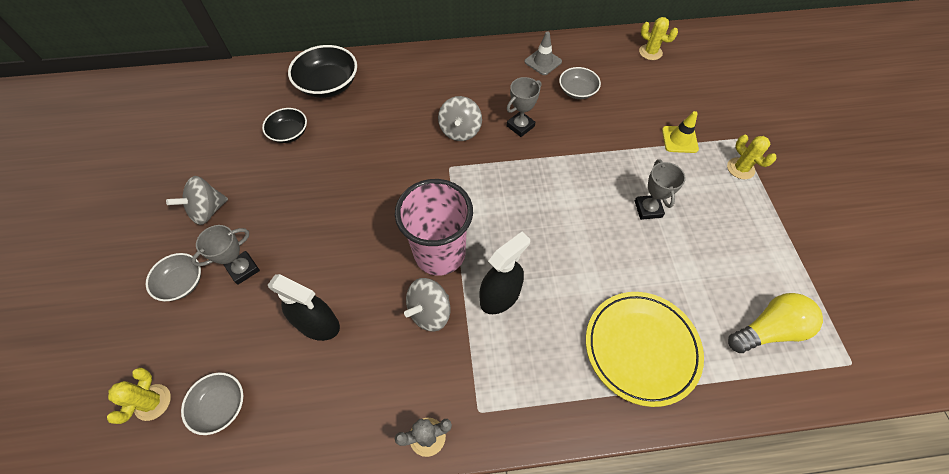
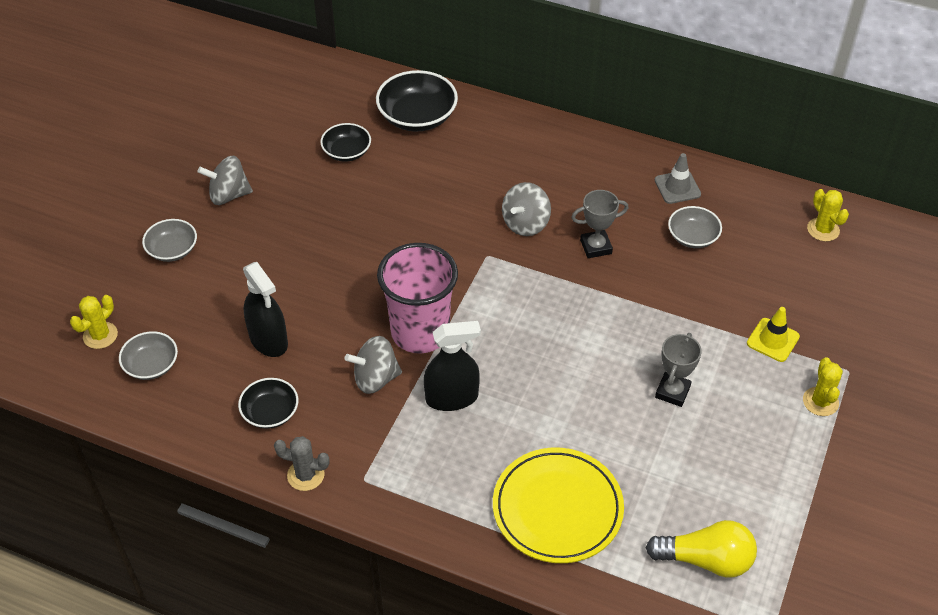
camera: 30 degrees right, 10 degrees down
grey trophy [191,225,260,285] -> none
none -> black bowl [238,378,298,429]

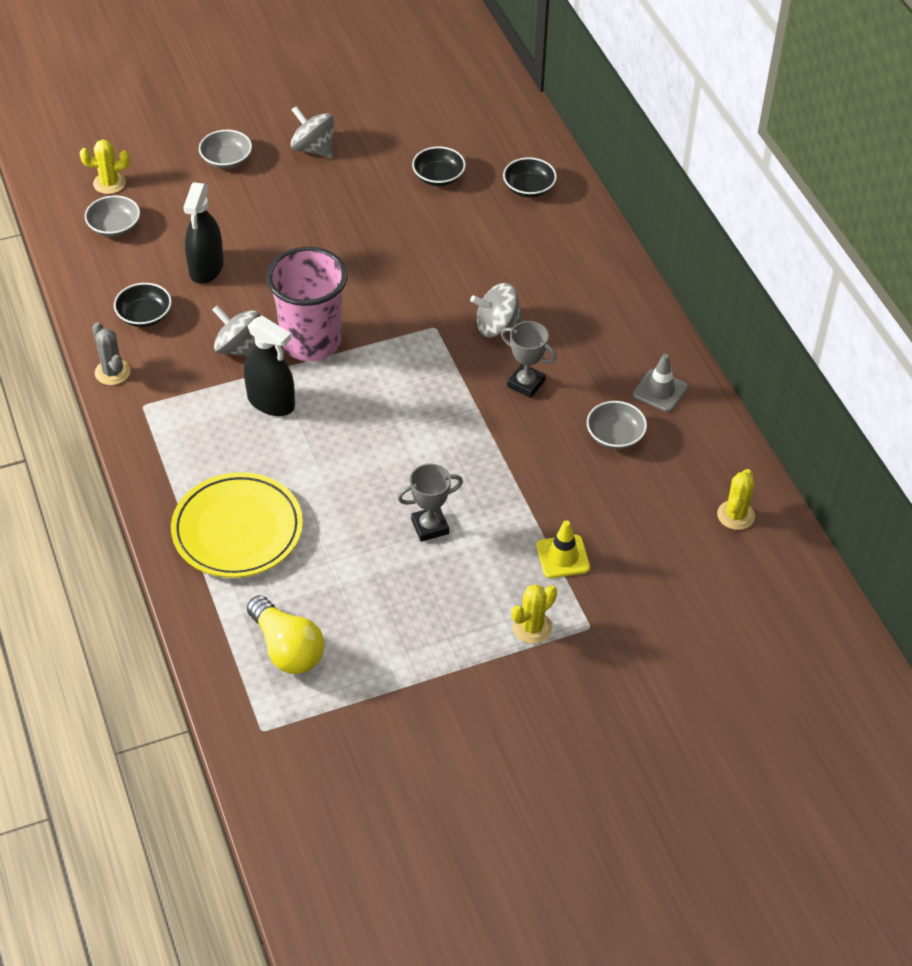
camera: 45 degrees right, 0 degrees up
black bowl [376,70,458,132] -> black bowl [503,157,557,197], size x0.61

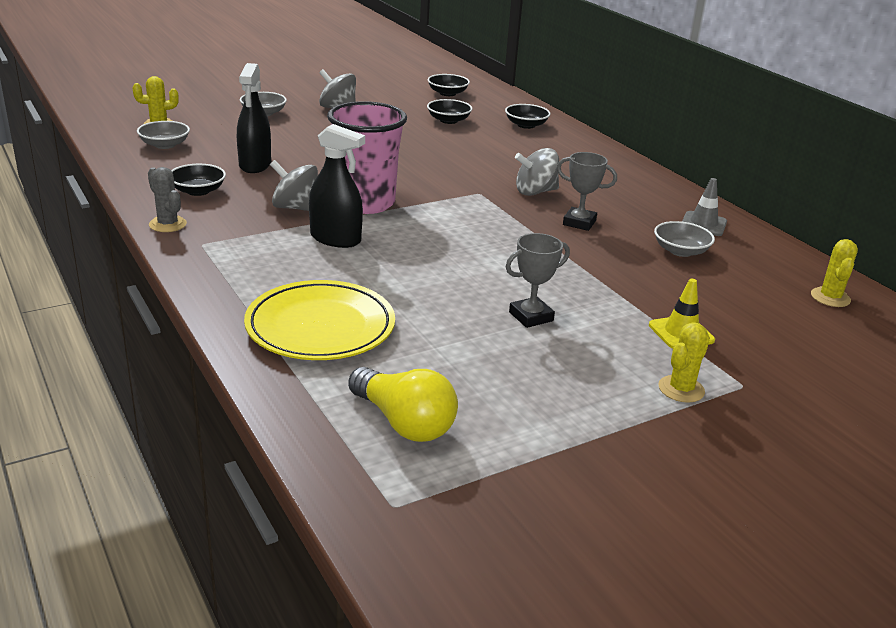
camera: 10 degrees left, 20 degrees down
none -> black bowl [428,74,470,96]

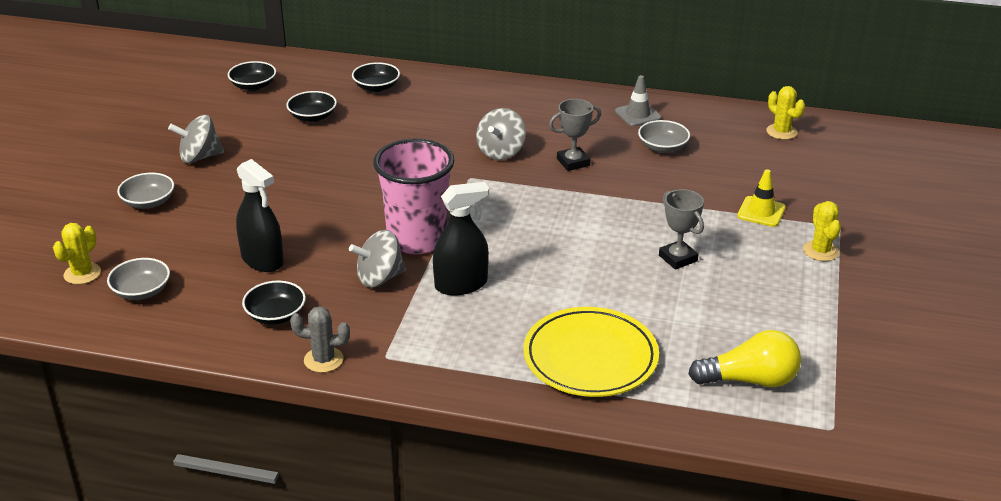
camera: 45 degrees left, 5 degrees up
grey trophy [506,233,570,328] -> grey trophy turned 45 degrees counterclockwise [659,189,704,270]

